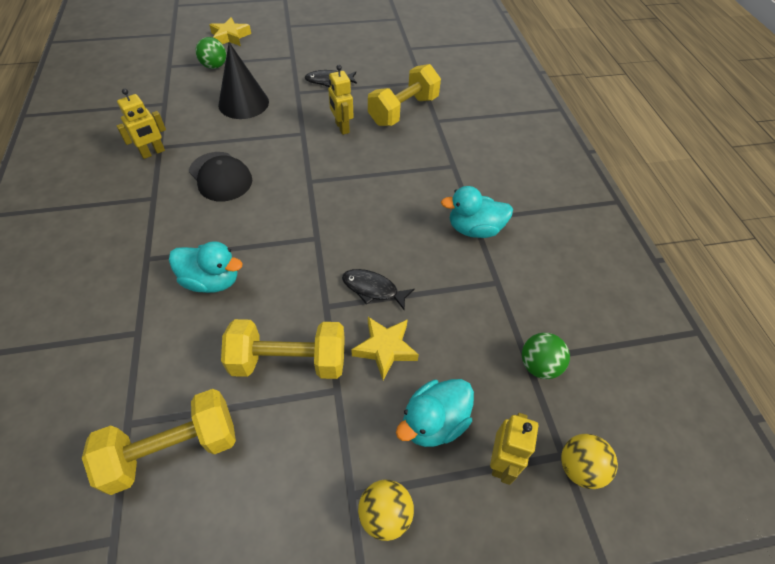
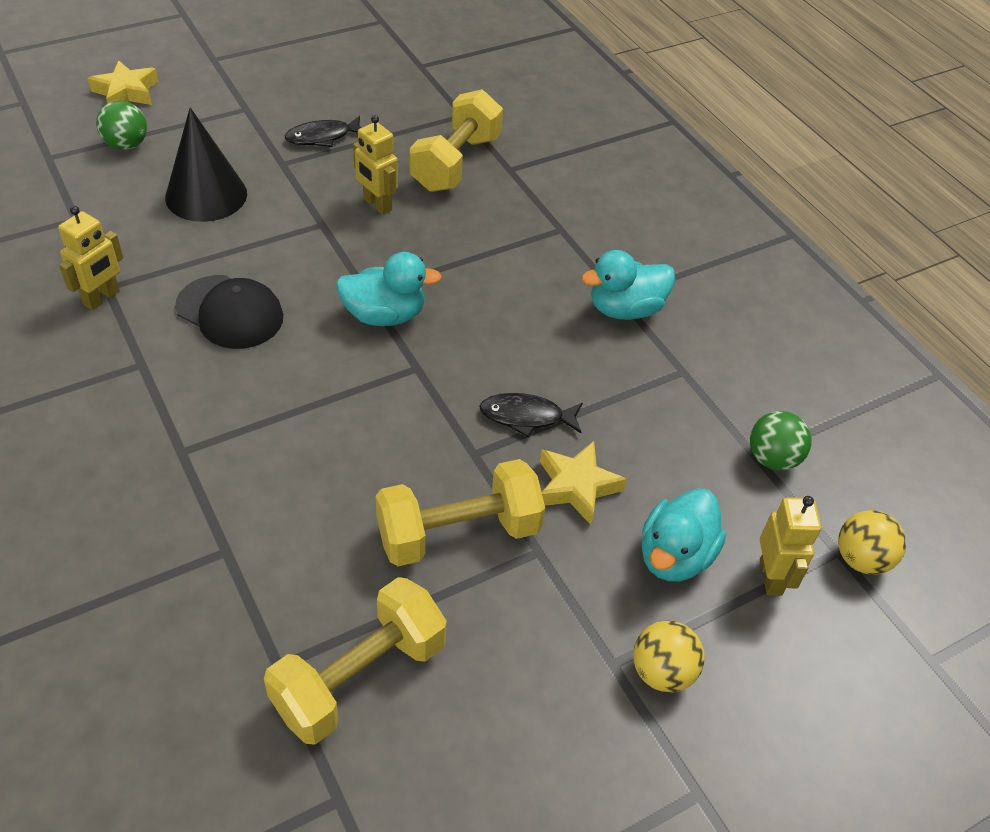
camera: 20 degrees left, 5 degrees down
turquoise duck [169,241,243,293] -> turquoise duck moved to [336,252,442,326]

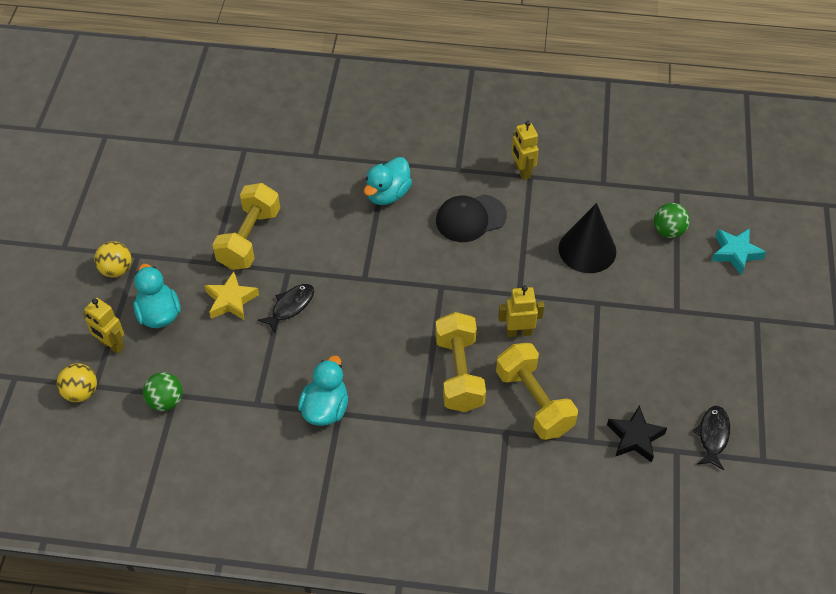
camera: 130 degrees right, 5 degrees up
yellow star [87,60,159,105] -> turquoise star [711,228,766,275]
yellow dumbbell [264,577,447,745] -> yellow dumbbell moved to [435,312,486,412]
black fish [285,116,362,147] -> black fish moved to [693,406,730,470]
turquoise duck [336,252,442,326] -> turquoise duck moved to [364,157,412,205]
none -> black star [607,405,667,463]

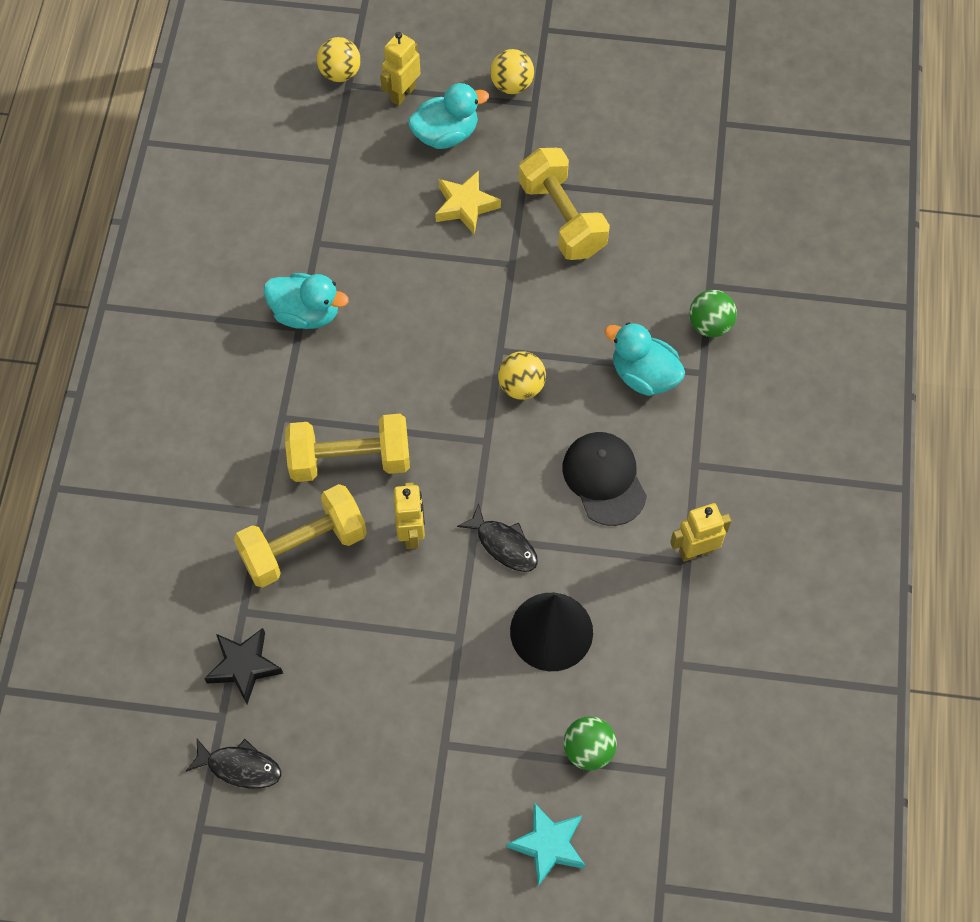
camera: 90 degrees right, 10 degrees up
green ball [143,372,183,411] -> green ball moved to [689,290,737,337]
yellow dumbbell [212,183,280,270] -> yellow dumbbell turned 45 degrees clockwise [519,148,610,260]
black fish [258,284,314,333] -> black fish moved to [457,503,538,572]
none -> yellow ball [498,351,546,400]

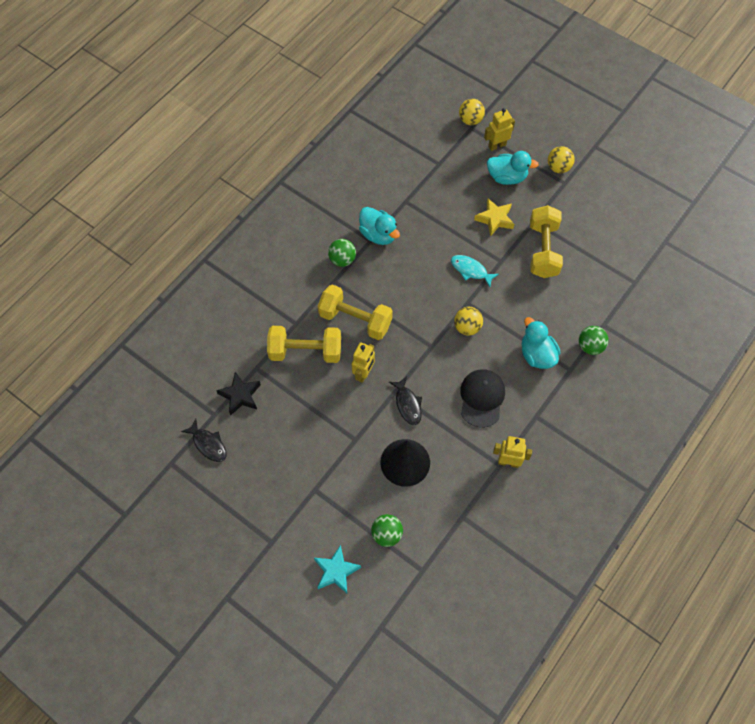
camera: 30 degrees right, 0 degrees up
none -> green ball [328,239,356,267]
none -> turquoise fish [451,255,499,287]

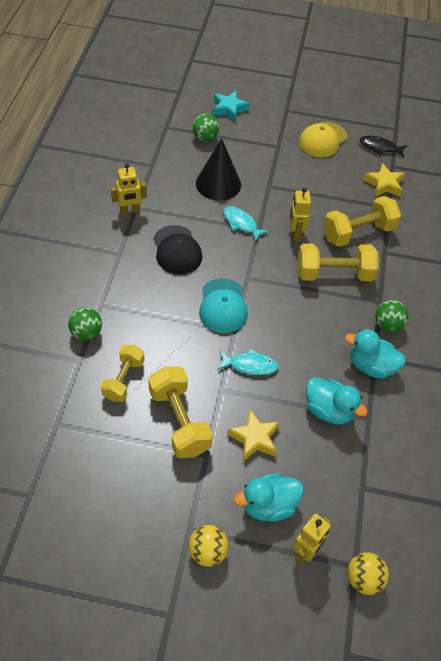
camera: 150 degrees right, 10 degrees down
black star [216,372,261,416] -> yellow star [363,163,405,197]
black fish [389,376,422,425] -> turquoise fish [223,206,269,242]
yellow ball [454,307,483,336] -> turquoise cap [199,278,248,333]
turquoise duck [522,317,560,369] -> turquoise duck moved to [306,377,368,424]
none -> yellow dumbbell [101,345,145,402]
none -> yellow cap [299,122,348,157]

